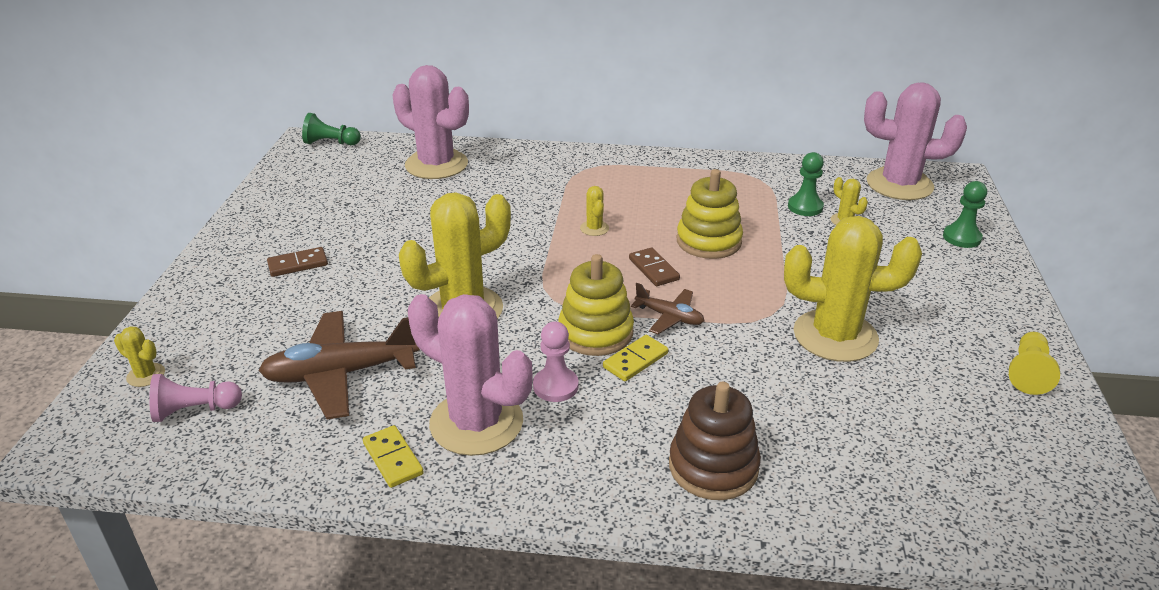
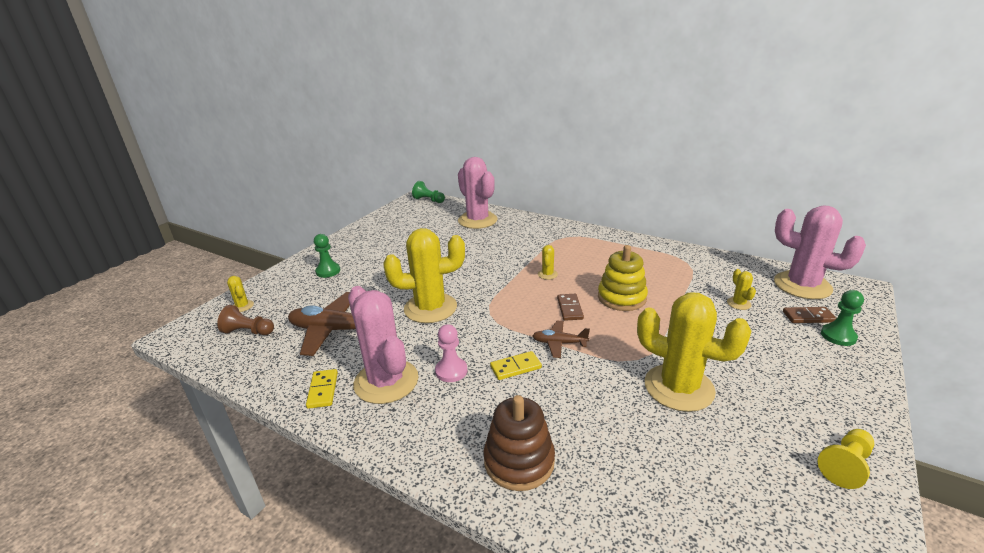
camera: 25 degrees right, 5 degrees down
pink pawn [149,374,242,422] -> brown pawn [217,305,274,335]
brown domino [267,247,328,277] -> brown domino moved to [783,307,836,323]
yellow stacking toy [558,254,634,356] -> none
brown plane [631,283,704,334] -> brown plane turned 135 degrees clockwise [532,321,590,358]
green pawn [788,152,824,216] -> green pawn moved to [314,234,340,278]

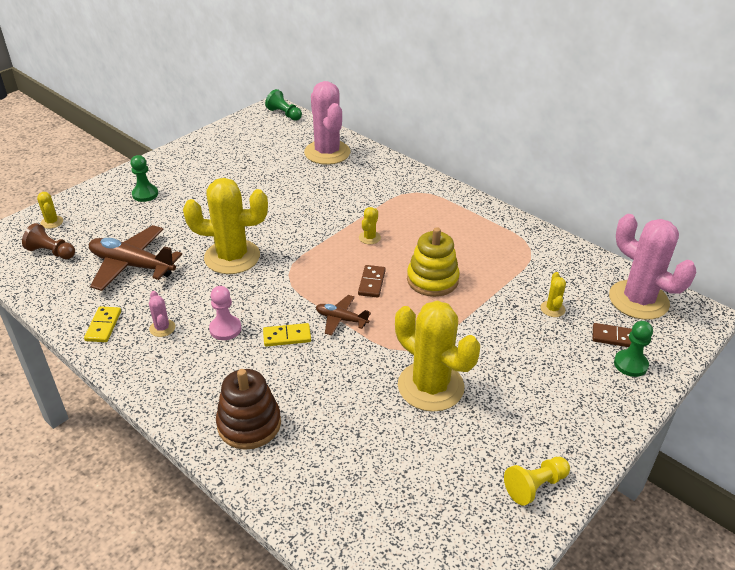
camera: 10 degrees right, 10 degrees up
pink cactus [348,286,418,404] -> pink cactus [149,291,175,337], size x0.41

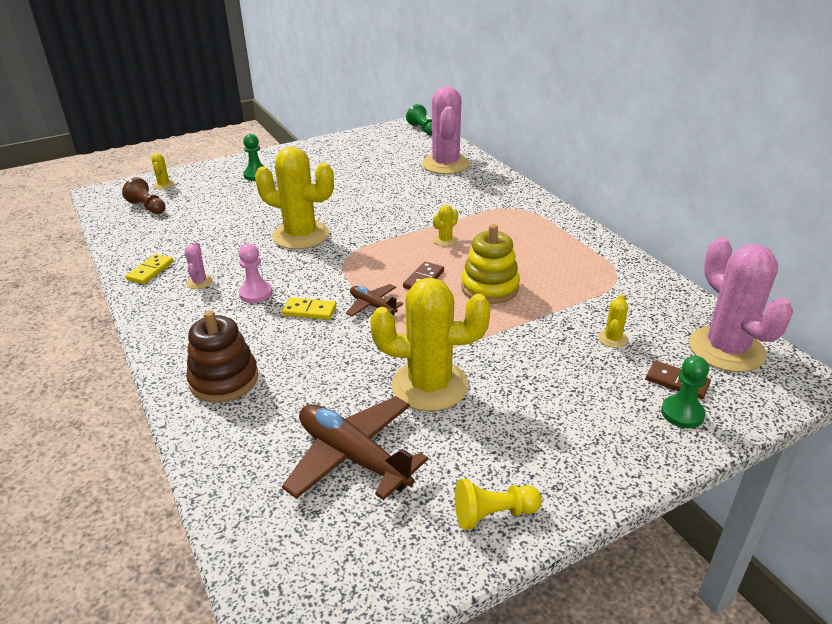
camera: 20 degrees right, 5 degrees down
brown plane [89,225,182,291] -> brown plane moved to [282,396,428,500]
yellow cactus [395,301,480,412] -> yellow cactus turned 60 degrees counterclockwise [370,277,490,411]

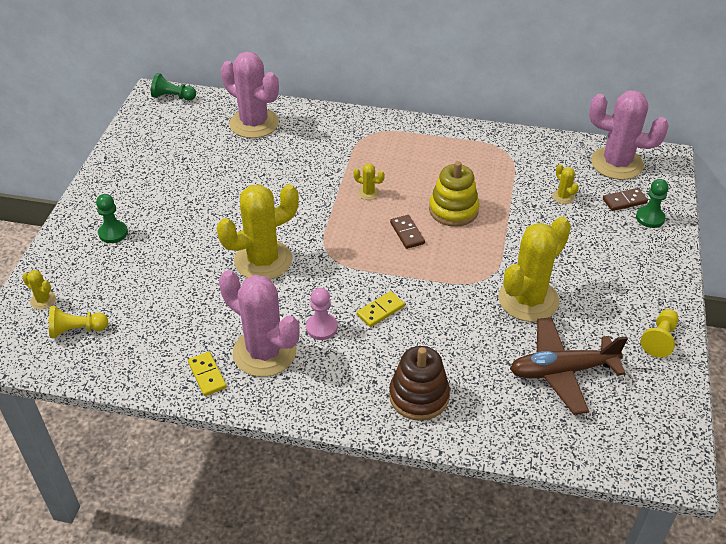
camera: 50 degrees left, 10 degrees up
brown pawn [122,177,165,214] -> yellow pawn [49,306,108,338]
pink cactus [185,242,213,289] -> pink cactus [219,270,300,377], size x2.42
brown plane [346,284,403,317] -> none
yellow cactus [433,205,458,246] -> yellow cactus turned 60 degrees counterclockwise [353,164,385,200]

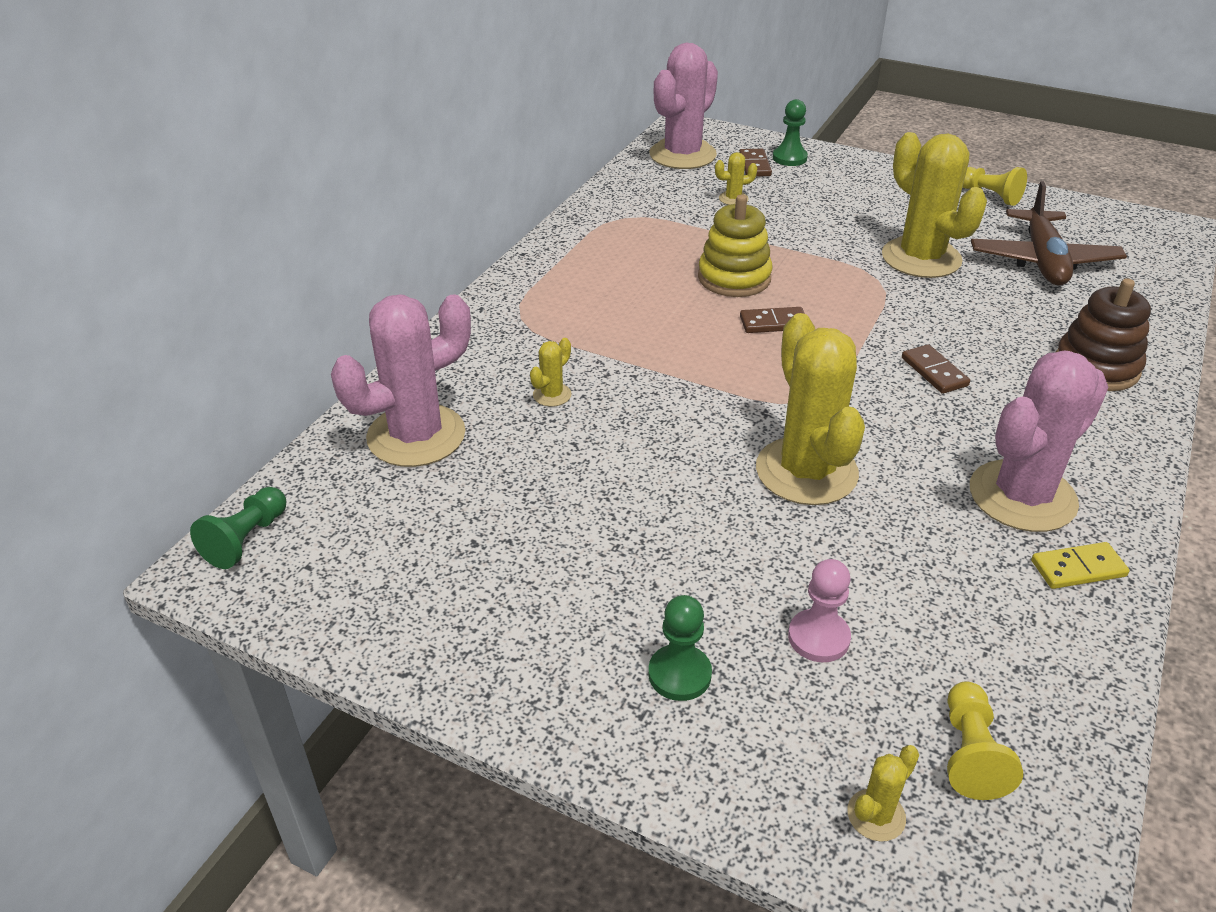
camera: 75 degrees left, 5 degrees down
pink pawn [306,288,338,340] -> pink pawn moved to [788,559,851,662]
yellow cactus [353,164,385,200] -> yellow cactus moved to [530,338,571,407]
yellow domino [357,291,405,327] -> brown domino [902,344,970,394]

